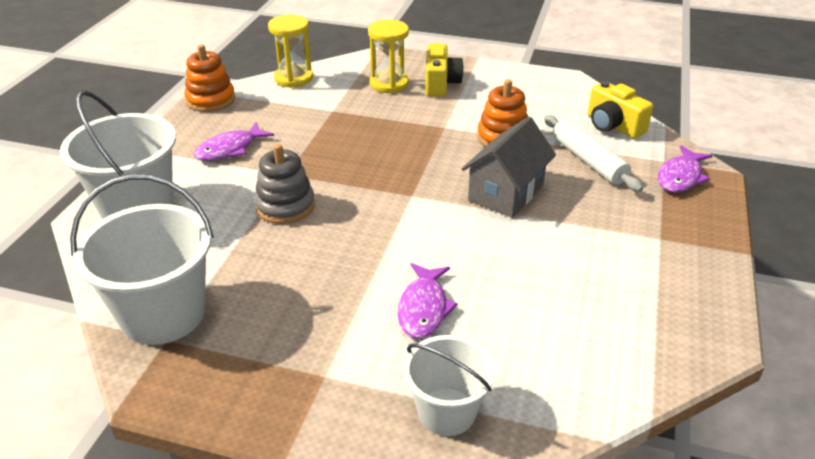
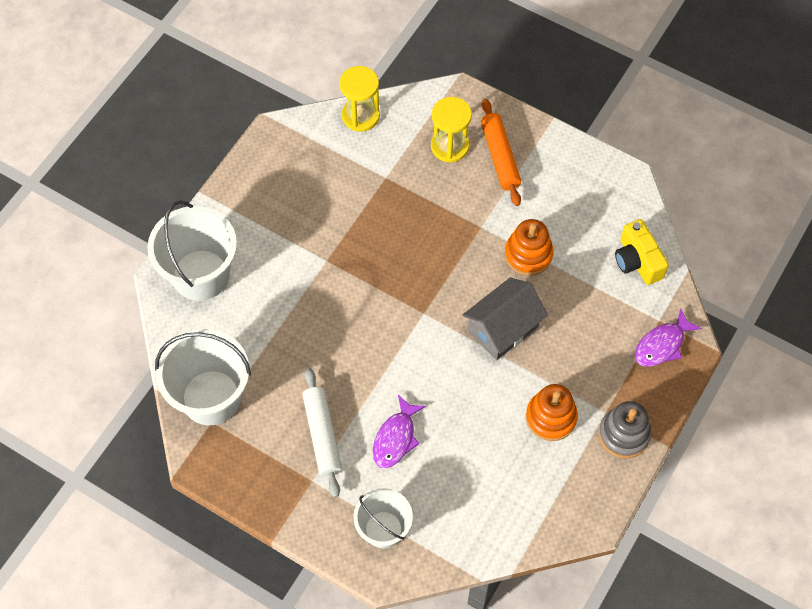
camera: 15 degrees right, 25 degrees up
orange stacking toy [185,44,235,112] -> orange stacking toy moved to [526,384,578,441]
purple fish [194,122,274,161] -> none
grey stacking toy [254,144,315,224] -> grey stacking toy moved to [599,401,652,458]
yellow camera [425,43,464,96] -> orange rolling pin [481,99,521,206]
white rolling pin [544,115,643,192] -> white rolling pin moved to [302,367,342,498]

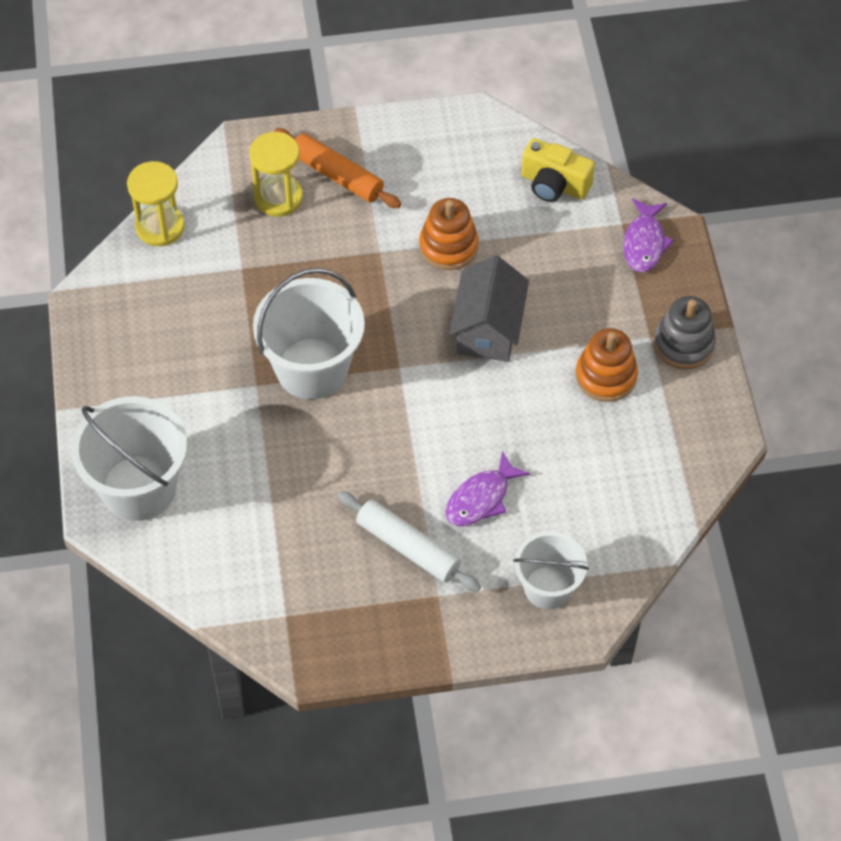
camera: 40 degrees left, 5 degrees down
white bucket [155,329,251,425] -> white bucket moved to [253,268,365,399]
purple fish [373,395,426,468] -> purple fish turned 60 degrees clockwise [446,451,530,526]

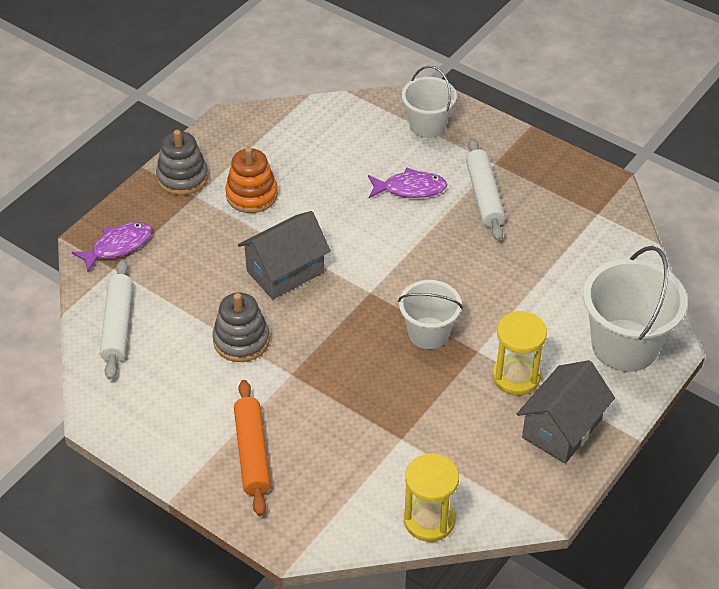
camera: 135 degrees left, 10 degrees down
yellow hourglass [249,132,303,217] -> yellow hourglass moved to [492,311,547,395]
white bucket [253,268,365,399] -> white bucket [398,280,463,349], size x0.62
orange stacking toy [419,198,479,270] -> grey stacking toy [213,293,270,362]
yellow camera [521,138,595,202] -> white rolling pin [100,259,133,380]
none -> grey house [517,360,615,464]

